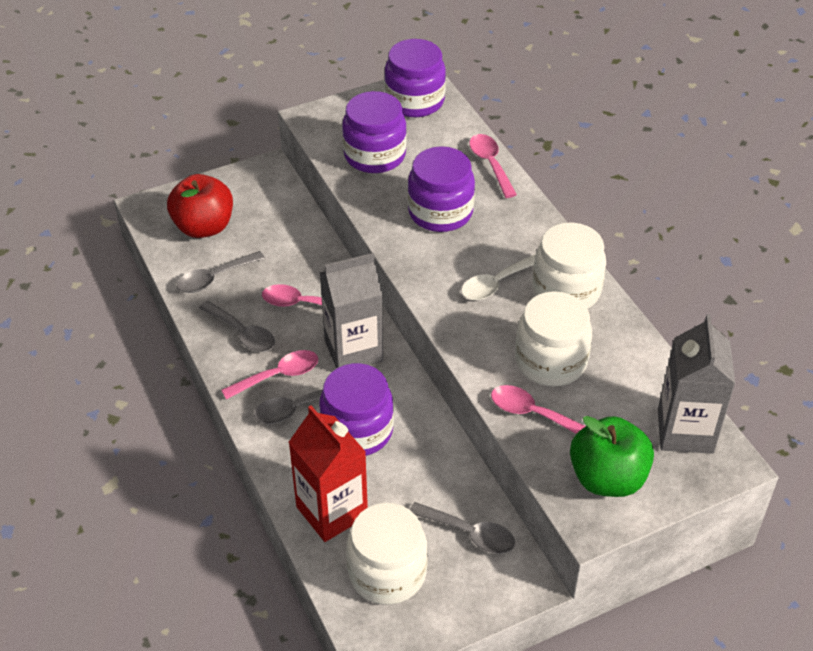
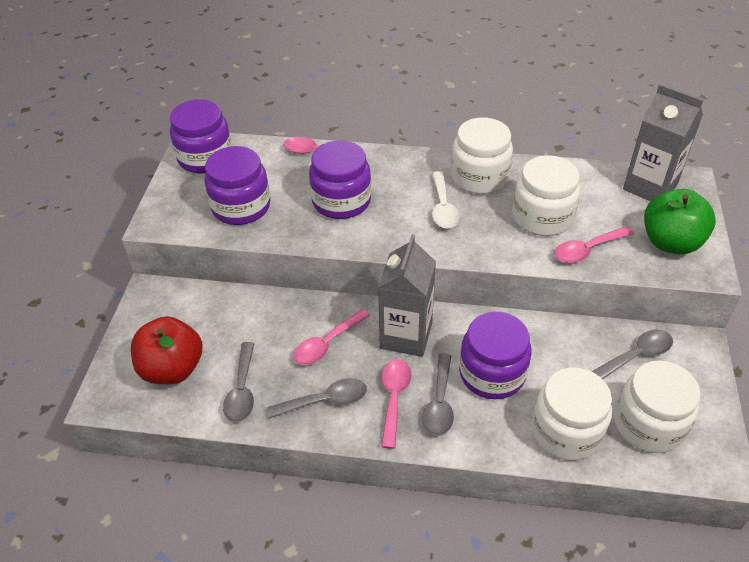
camera: 55 degrees left, 0 degrees up
red carton [289,406,368,542] -> white jar [532,368,612,461]

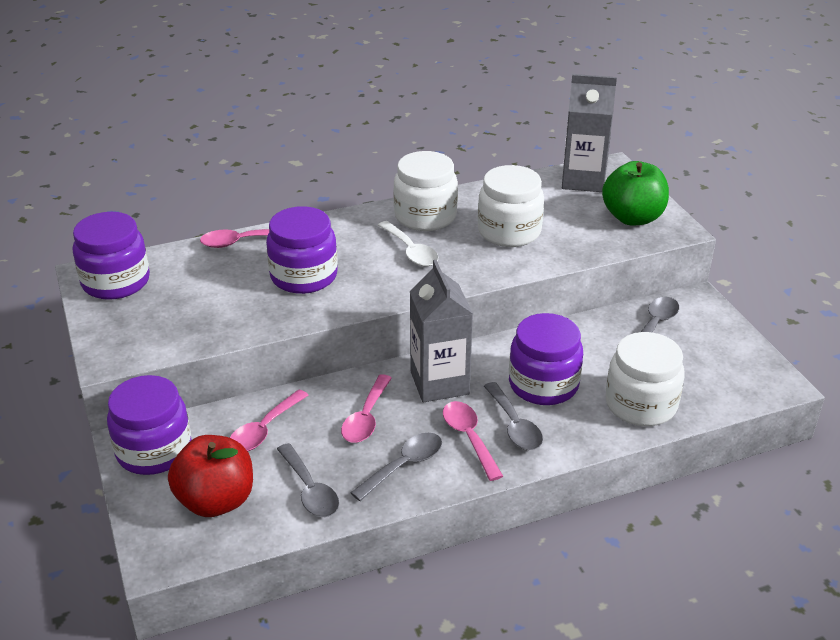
camera: 30 degrees left, 10 degrees down
purple jar [204,146,270,225] -> purple jar moved to [107,375,192,475]
pink spoon [554,226,634,263] -> pink spoon moved to [230,390,309,451]
white jar [615,361,701,453] -> none

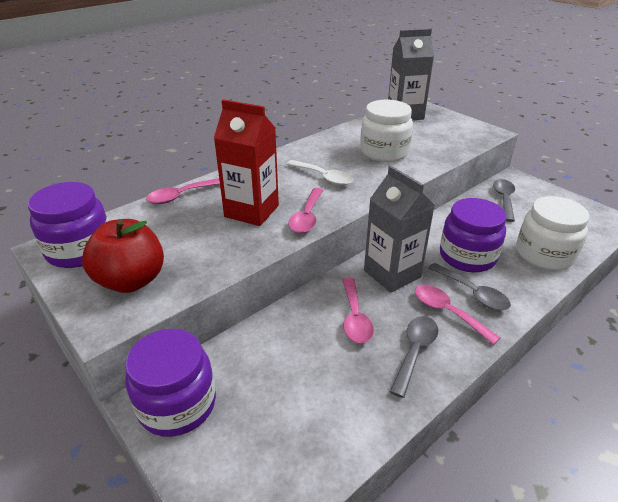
camera: 20 degrees left, 0 degrees up
red apple [168,435,253,517] -> red apple moved to [82,219,164,293]
pink spoon [230,390,309,451] -> pink spoon moved to [288,188,324,233]
purple jar [266,206,338,294] -> red carton [214,99,279,226]
grey spoon [277,443,339,517] -> none
white jar [393,151,458,231] -> none
green apple [602,161,669,225] -> none

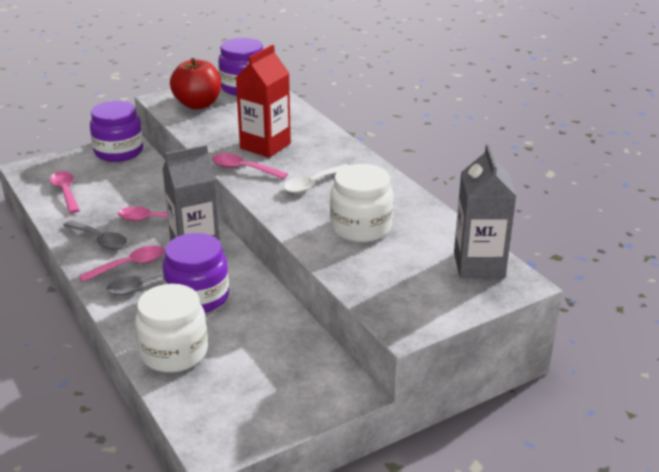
camera: 100 degrees right, 5 degrees down
pink spoon [146,178,220,204] -> pink spoon moved to [50,171,80,213]
grey spoon [493,179,515,222] -> none

